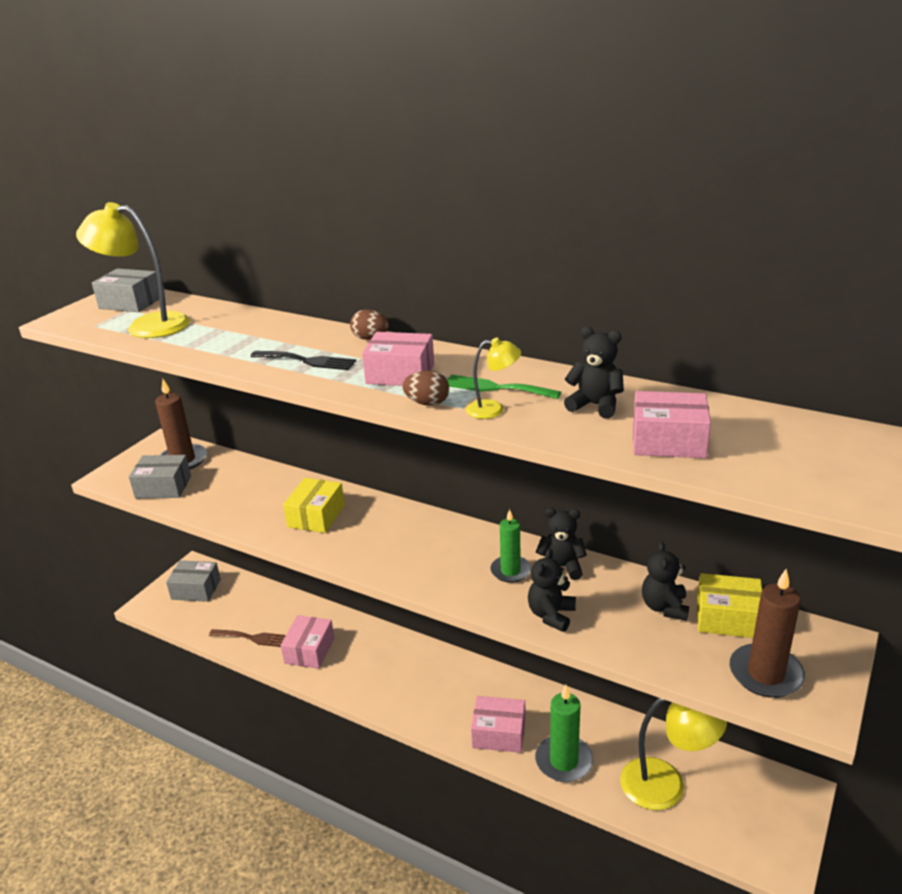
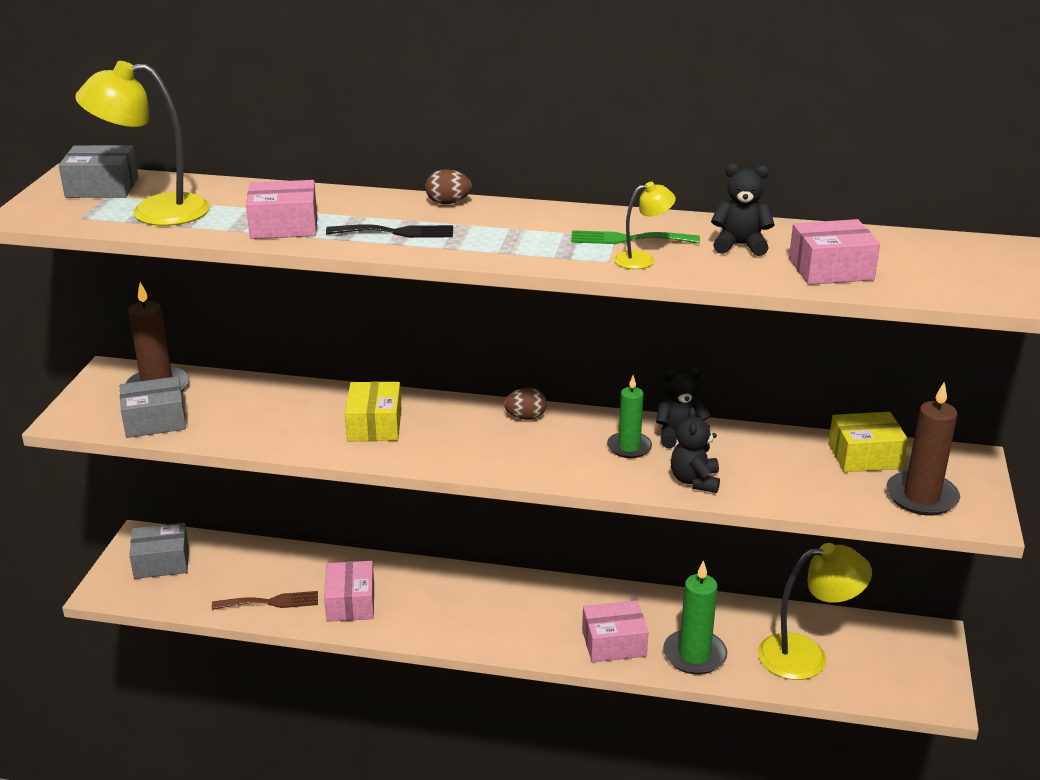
camera: 20 degrees left, 0 degrees up
pink box [362,332,434,386] -> pink box moved to [246,180,317,239]
brown egg [403,370,449,406] -> brown egg moved to [504,388,547,420]
black teddy bear [642,542,689,621] -> none

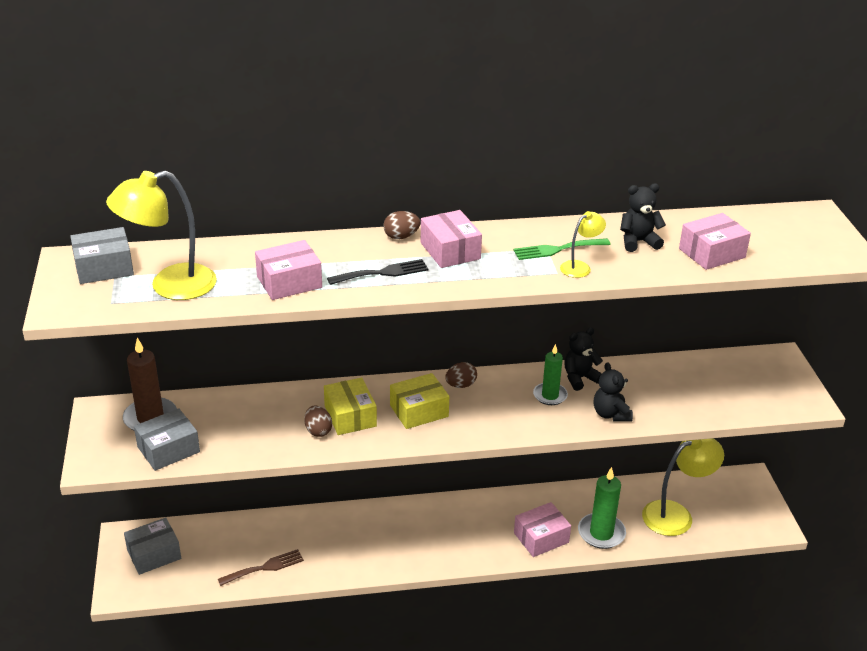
camera: 20 degrees left, 5 degrees up
pink box [324,561,374,622] -> pink box moved to [421,210,482,268]
yellow box [828,412,908,472] -> yellow box moved to [390,373,449,429]
brown candle [886,382,960,516] -> none
none -> brown egg [304,406,332,437]

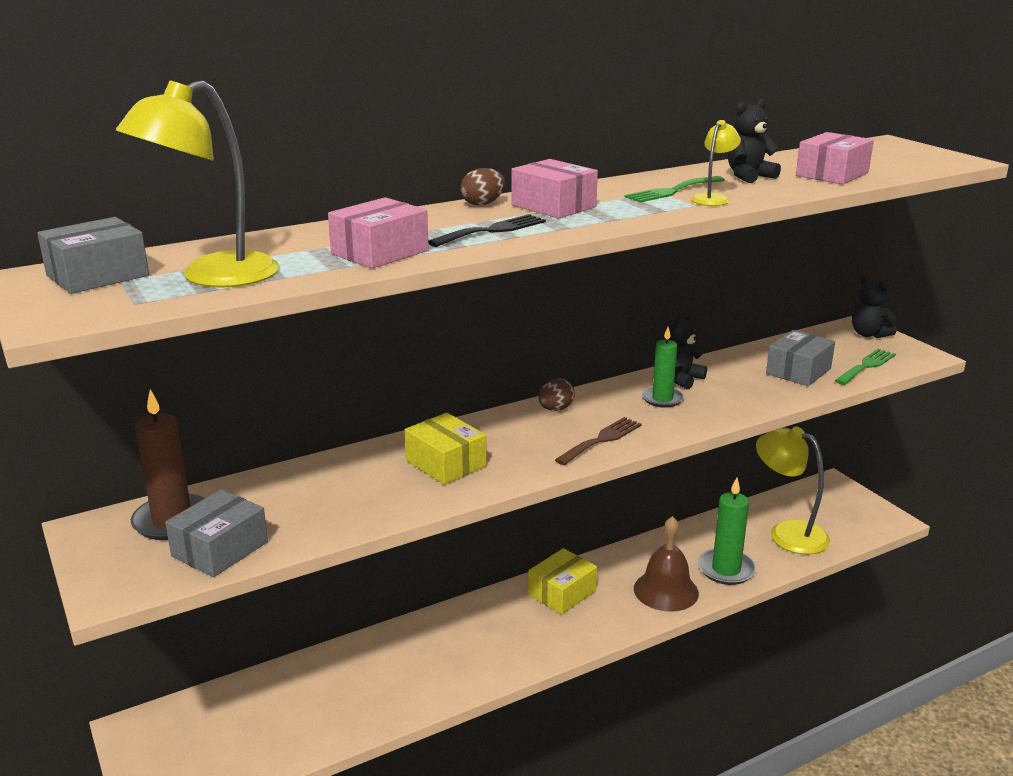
camera: 20 degrees left, 10 degrees down
grey box [124,517,181,575] -> grey box moved to [766,330,835,386]
brown fork [218,549,304,586] -> brown fork moved to [555,417,642,465]
brown egg [304,406,332,437] -> none
yellow box [390,373,449,429] -> yellow box moved to [528,548,597,614]
pink box [514,502,571,557] -> brown bell [634,516,699,612]
black teddy bear [594,362,633,422] -> black teddy bear moved to [852,275,896,338]
yellow lamp [642,438,724,536] -> yellow lamp turned 90 degrees counterclockwise [756,426,830,554]
none -> green fork [835,349,896,385]

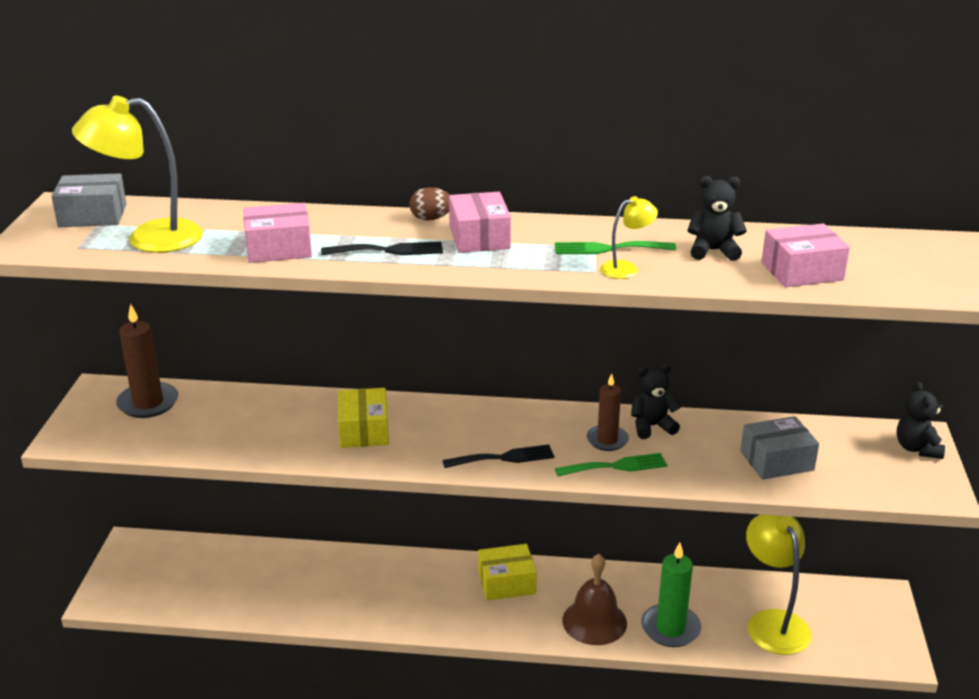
camera: 35 degrees right, 5 degrees up
grey box [165,489,268,577] -> none
brown egg [538,378,575,411] -> none
brown fork [555,417,642,465] -> black fork [442,444,555,468]
green candle [642,327,684,408] -> brown candle [587,373,629,451]
green fork [835,349,896,385] -> green fork moved to [555,453,667,476]

